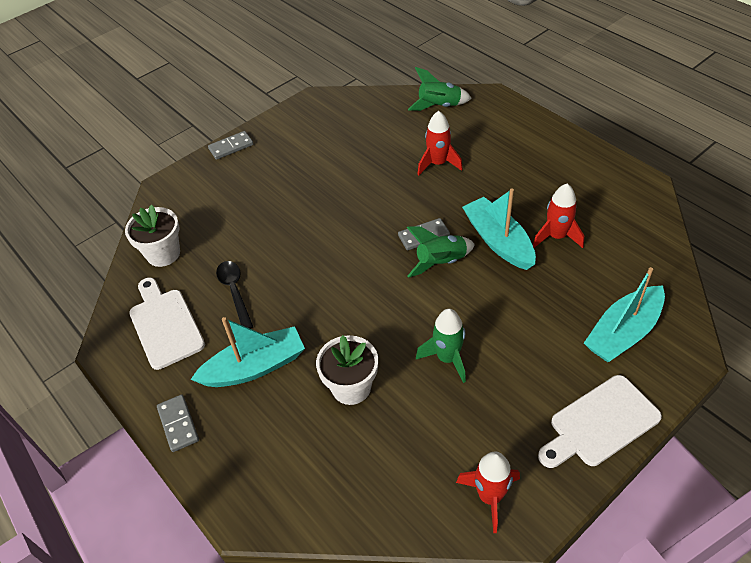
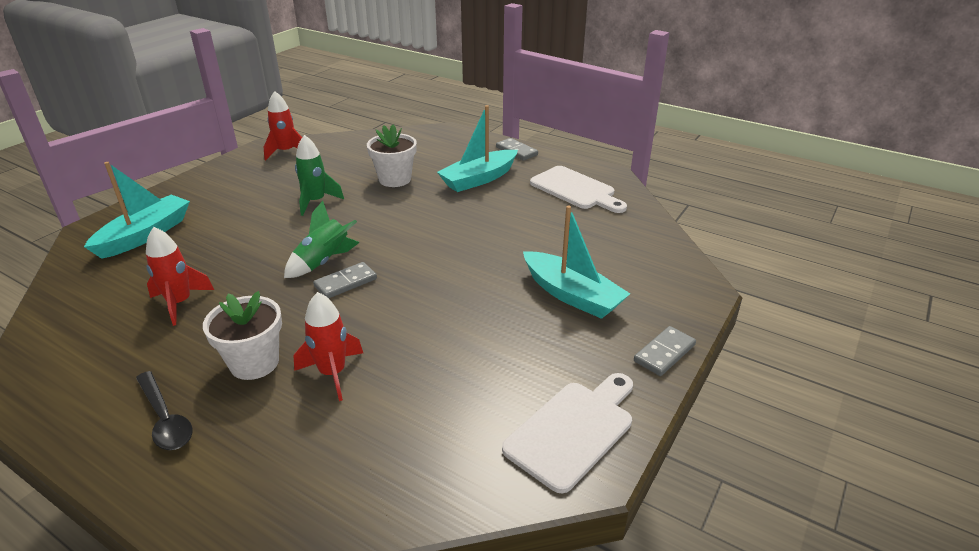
camera: 160 degrees right, 15 degrees down
white flower pot [125,205,180,267] -> white flower pot moved to [203,291,282,380]
black spoon [216,261,253,329] -> black spoon moved to [136,371,193,450]
green rocket [408,67,472,111] -> none
turquoise boat [462,188,536,270] -> turquoise boat moved to [523,206,630,319]
white cutting board [538,375,662,468] -> white cutting board moved to [502,373,633,493]

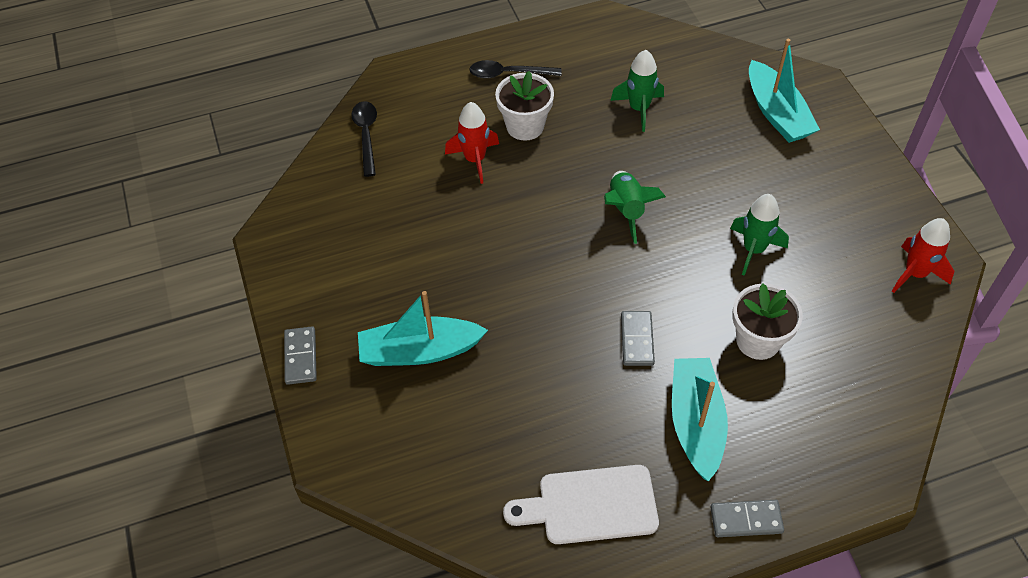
camera: 130 degrees right, 20 degrees up
red rocket [146,227,214,326] -> green rocket [610,50,664,132]
grey domino [313,262,377,298] -> grey domino moved to [621,311,655,366]
white cutting board [502,373,633,493] -> none
none -> black spoon [351,101,377,177]

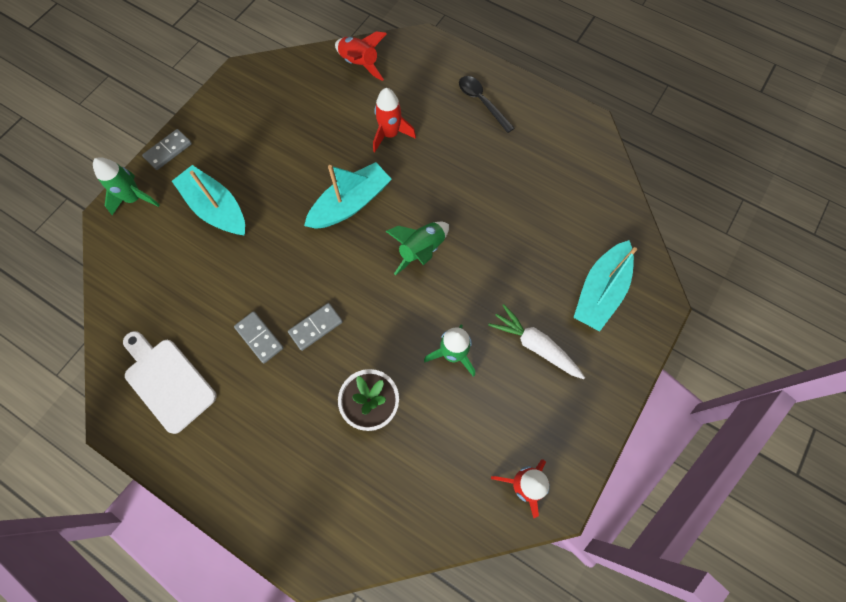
camera: 50 degrees right, 15 degrees up
black spoon [351,101,377,177] -> red rocket [335,32,387,81]
white flower pot [495,71,554,141] -> none
green rocket [610,50,664,132] -> green rocket moved to [93,157,160,215]
turquoise boat [672,358,728,482] -> turquoise boat moved to [304,162,392,229]
grey domino [710,500,784,537] -> grey domino moved to [234,311,284,363]
none -> white carrot [488,304,585,379]

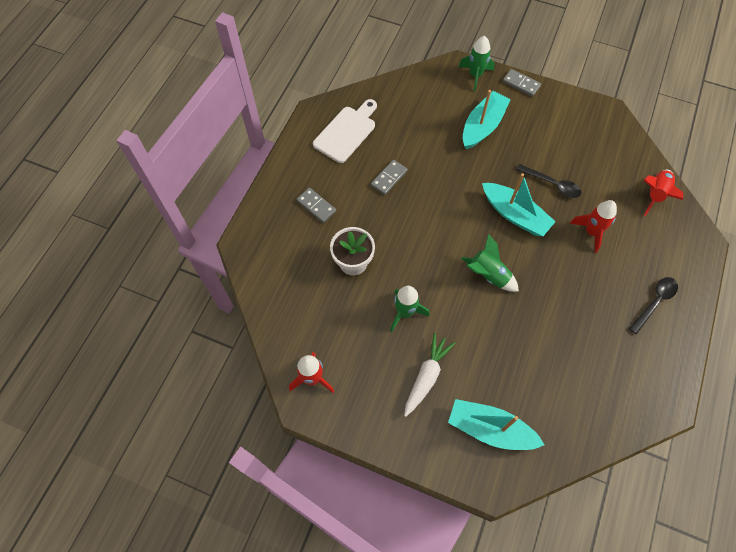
camera: 80 degrees right, 5 degrees down
grey domino [288,303,343,351] -> grey domino moved to [296,188,336,223]
none -> black spoon [516,164,582,198]

